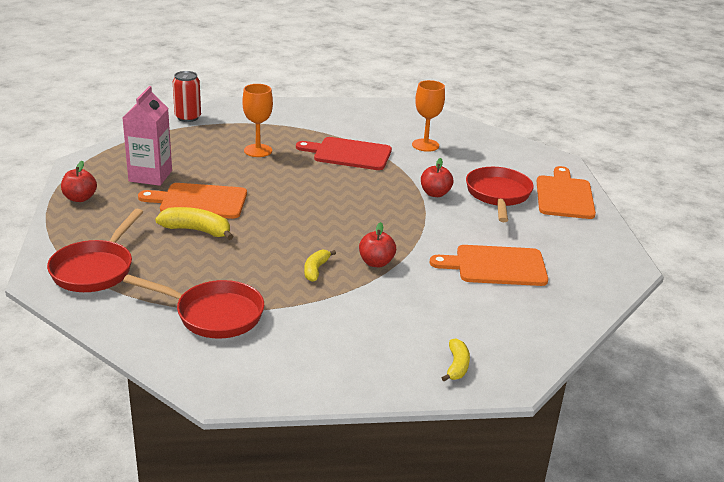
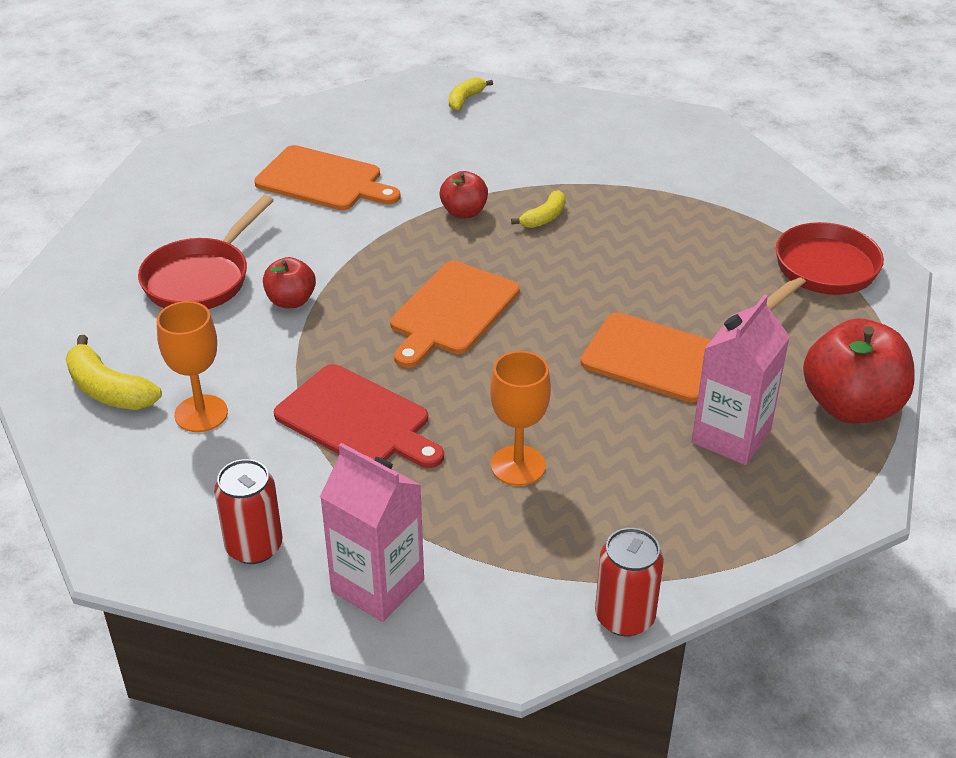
camera: 155 degrees left, 10 degrees up
red apple [61,161,97,202] -> red apple [803,319,915,423], size x1.86
red pan [123,275,264,339] -> none
yellow banana [155,207,234,240] -> yellow banana moved to [66,335,162,410]
orange cutting board [537,166,596,219] -> orange cutting board moved to [390,261,520,368]
none -> red can [214,459,282,564]
none -> pink carton [320,443,424,622]

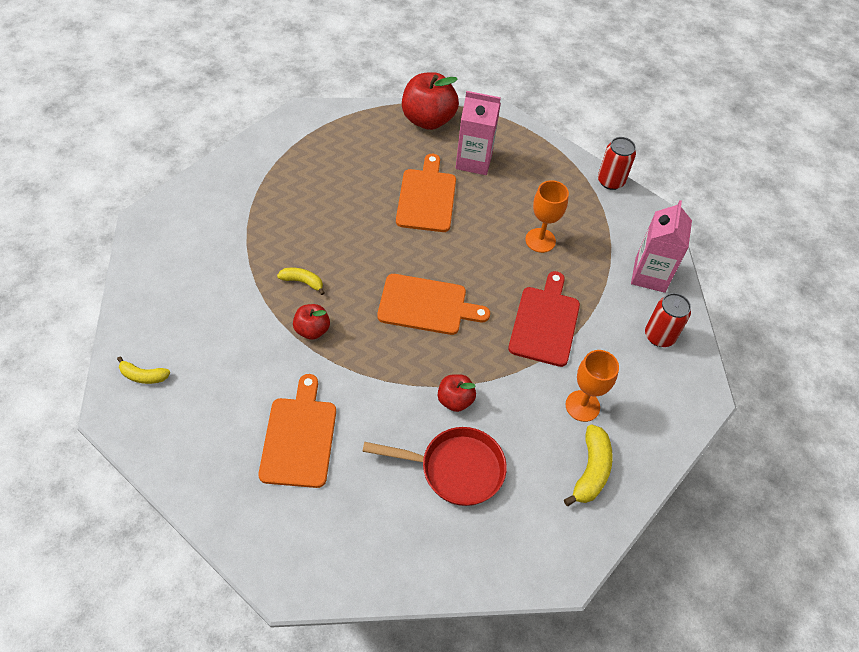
camera: 115 degrees left, 15 degrees up
red pan [766,222,884,311] -> none

